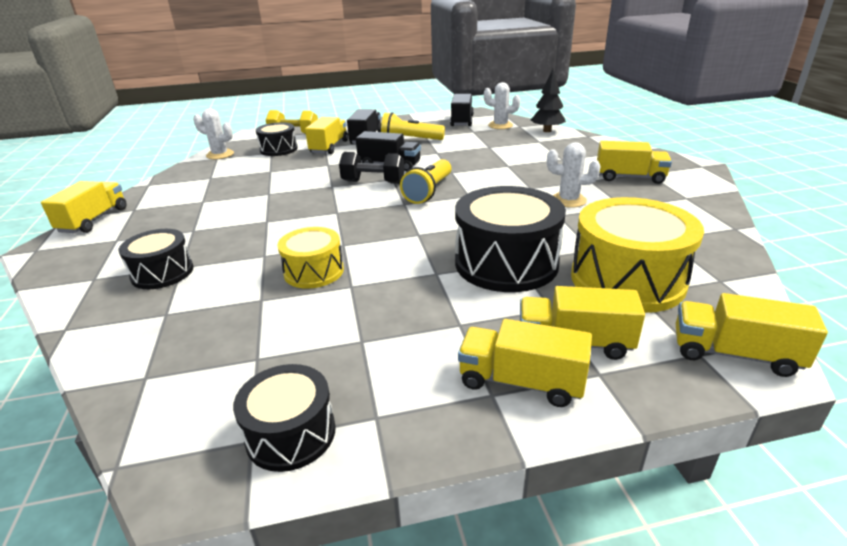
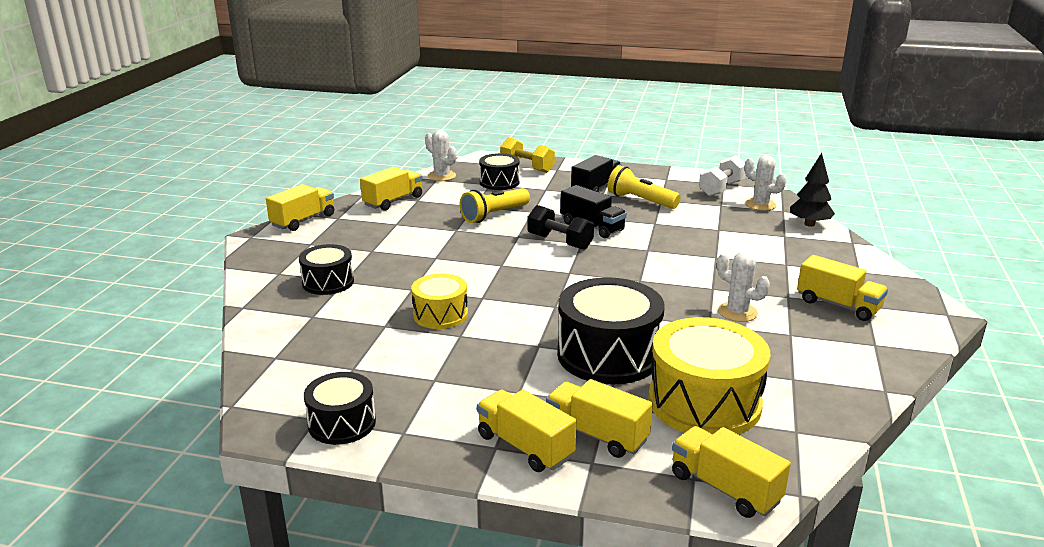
camera: 25 degrees right, 5 degrees down
yellow truck [305,117,348,154] -> yellow truck moved to [360,167,422,211]
yellow flashlight [400,159,451,204] -> yellow flashlight moved to [460,188,530,223]
black truck [450,94,474,126] -> white dumbbell [699,155,746,197]

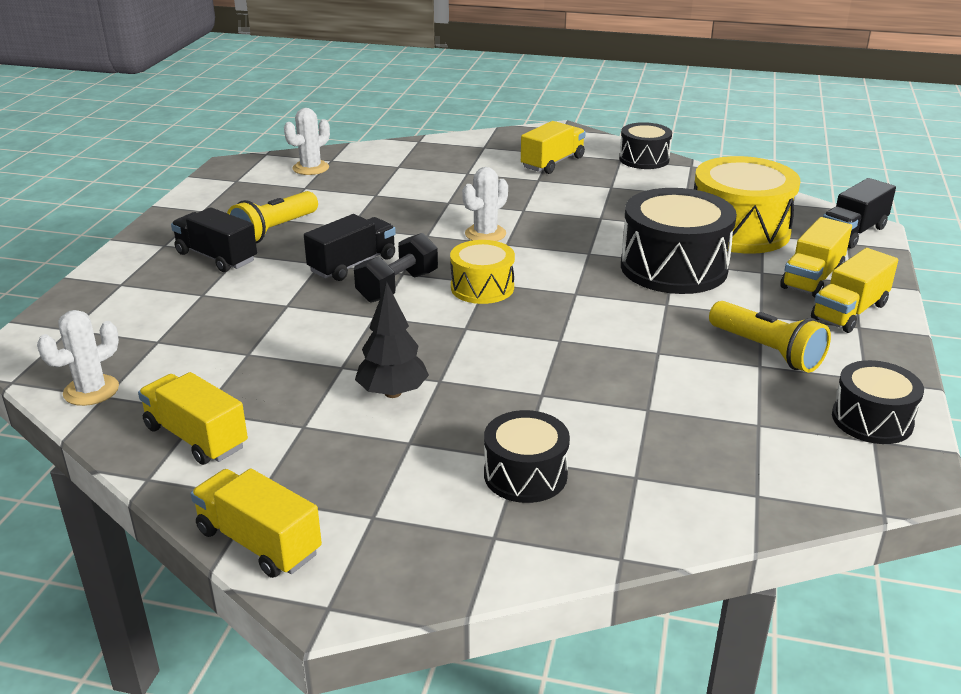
camera: 90 degrees left, 5 degrees up
yellow drum [411,274,468,329] -> yellow drum moved to [450,240,515,304]
yellow flashlight [460,188,530,223] -> yellow flashlight moved to [709,301,831,373]
black drum [479,153,520,190] -> black drum moved to [619,122,672,169]
yellow dumbbell [500,137,555,173] -> none
yellow truck [672,426,791,518] -> black truck [823,178,896,249]
white dumbbell [699,155,746,197] -> none
white cactus [717,252,770,322] -> white cactus moved to [462,167,508,241]
black tree [790,153,835,227] -> black tree moved to [355,282,429,398]

